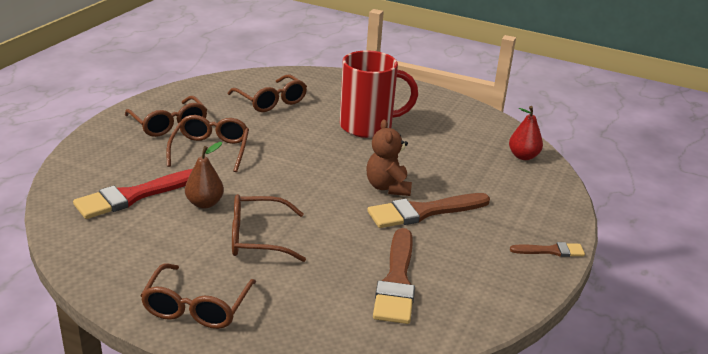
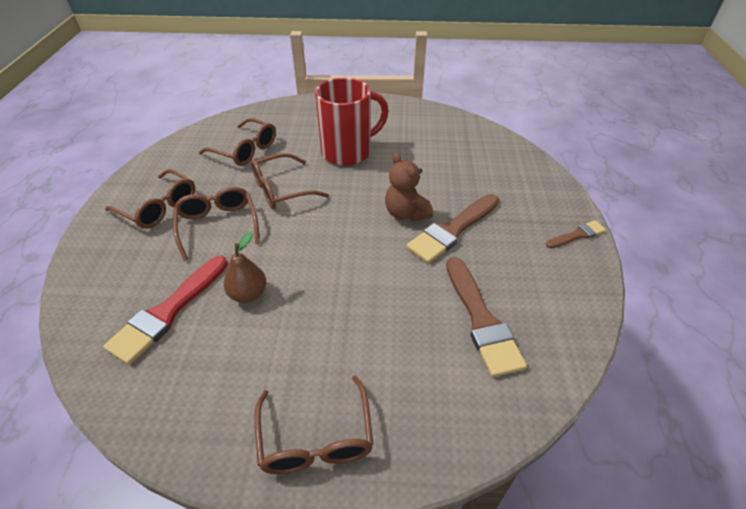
camera: 20 degrees left, 15 degrees up
brown glasses [232,194,306,262] -> brown glasses moved to [251,153,329,209]
red pear [509,106,543,160] -> none

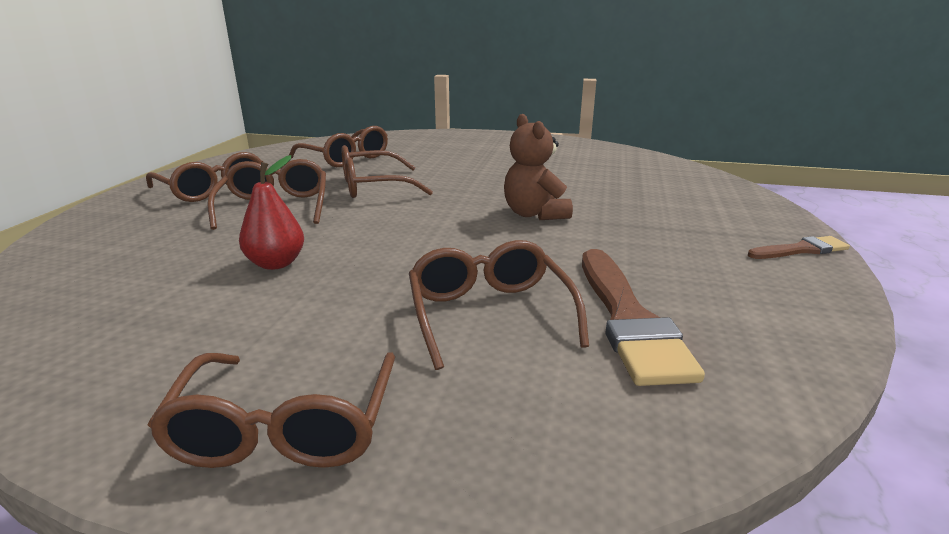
camera: 10 degrees right, 20 degrees down
red brush [103,255,228,365] -> none
brown pear [224,232,266,303] -> red pear [239,155,304,270]
red mug [315,78,388,166] -> none
brown brush [406,194,499,263] -> none
none -> brown glasses [409,240,589,370]

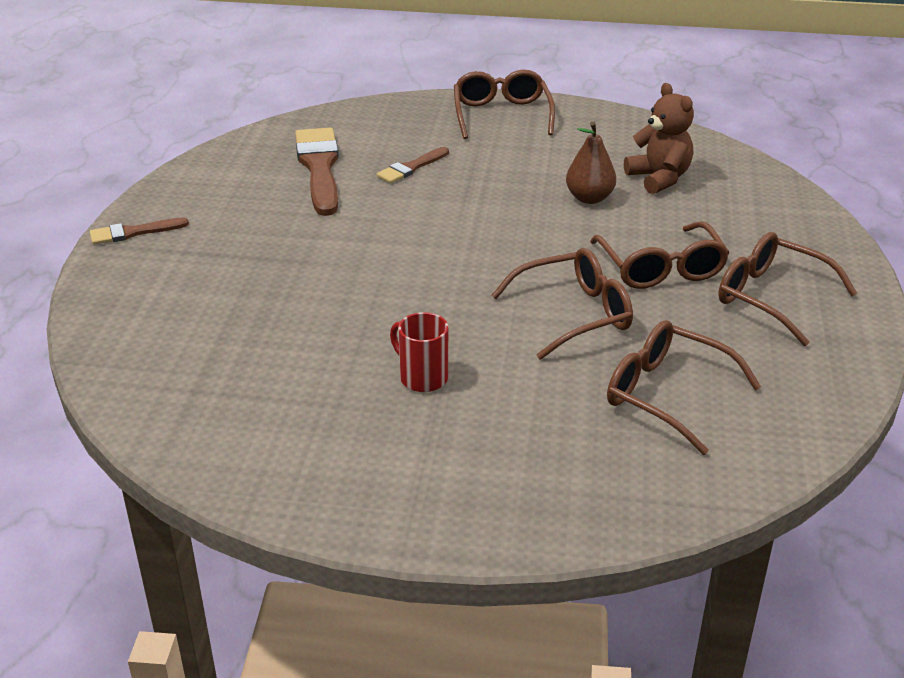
camera: 175 degrees right, 10 degrees up
red pear [239,155,304,270] -> brown pear [566,122,616,204]
brown glasses [409,240,589,370] -> brown brush [377,147,449,183]
brown teddy bear [504,114,573,220] -> brown teddy bear moved to [624,83,694,194]
none -> red mug [390,312,448,392]

